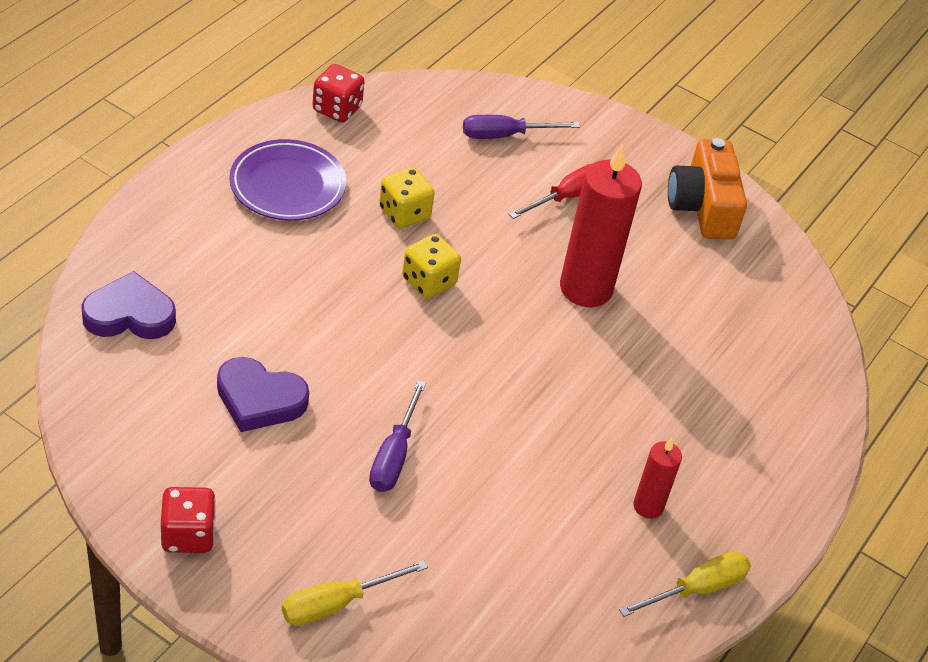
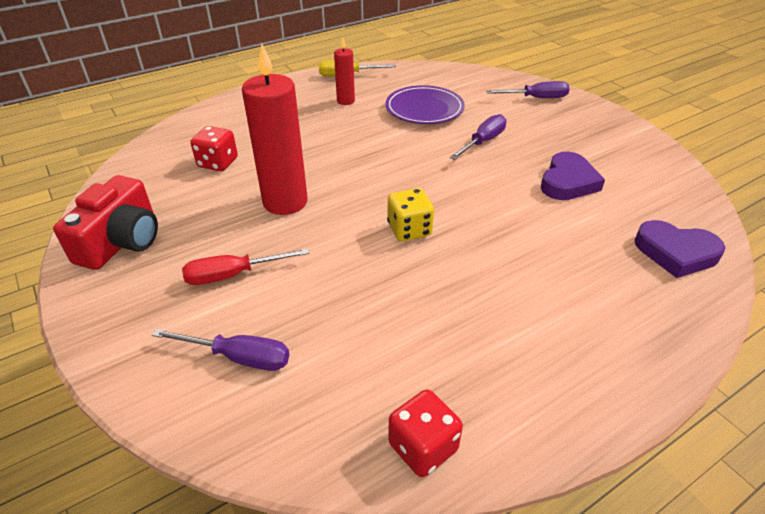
camera: 150 degrees left, 5 degrees down
red dice [161,487,216,553] -> red dice moved to [191,126,238,171]
purple heart [217,357,309,432] -> purple heart turned 75 degrees clockwise [541,152,605,200]
purple plate [229,139,346,221] -> purple plate moved to [385,85,465,124]
yellow screwdriver [282,560,428,626] -> purple screwdriver [486,81,570,98]
yellow dice [379,168,435,228] -> none
orange camera [668,138,747,240] -> red camera [53,175,158,270]

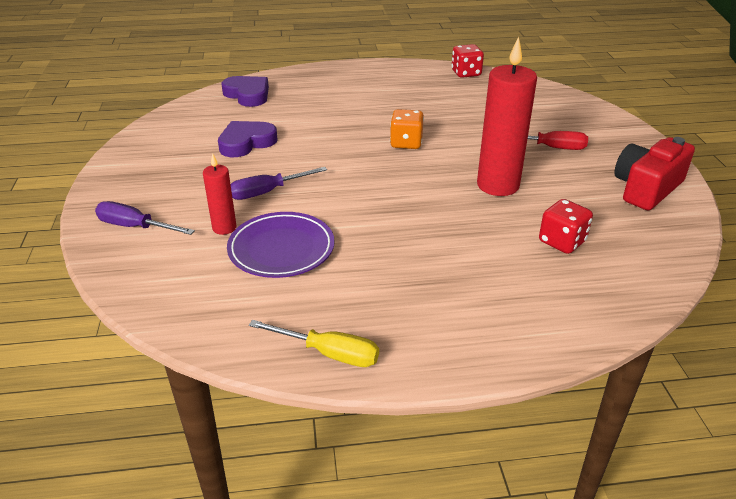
camera: 155 degrees left, 5 degrees down
purple screwdriver [152,329,289,371] -> none
red candle [334,38,355,105] -> red candle moved to [203,153,236,235]
yellow dice [387,188,434,241] -> orange dice [390,109,424,149]

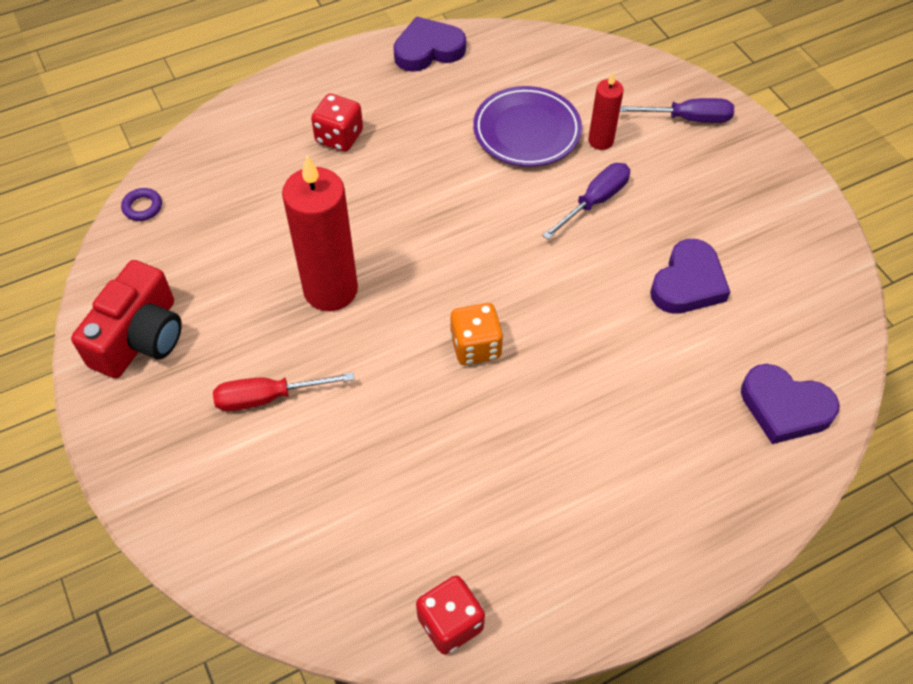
camera: 160 degrees right, 20 degrees up
yellow screwdriver [249,320,379,367] -> purple heart [393,16,466,72]
red dice [539,199,593,254] -> red dice moved to [311,94,363,152]
none -> purple ring [121,188,162,221]

